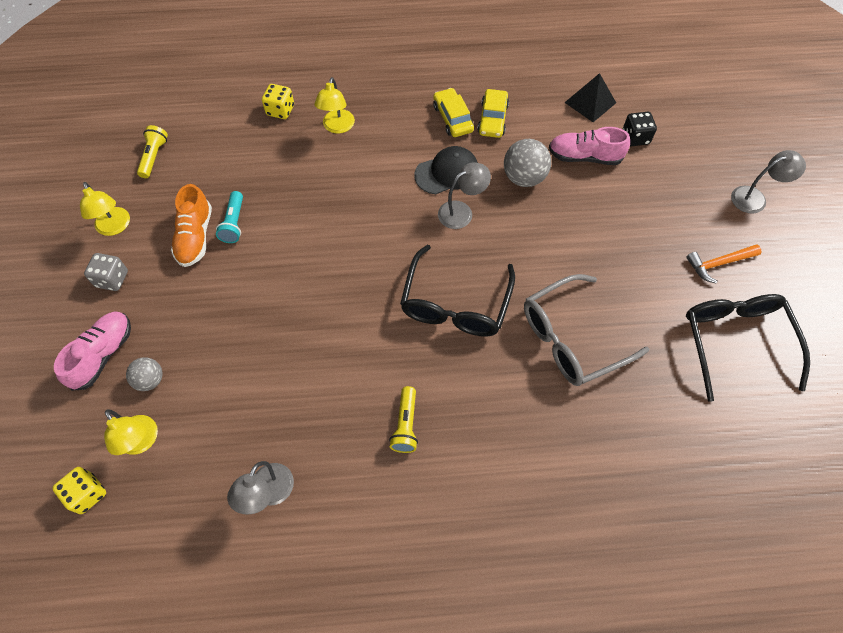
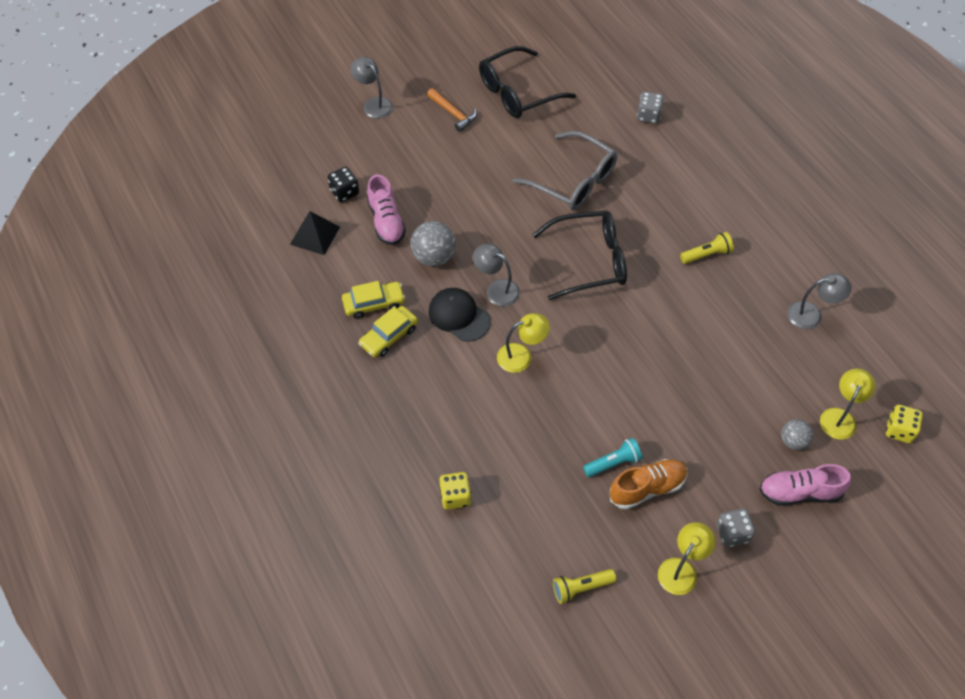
camera: 115 degrees left, 5 degrees down
yellow lamp [314,77,355,133] -> yellow lamp moved to [497,313,550,373]
none -> grey dice [637,92,664,124]

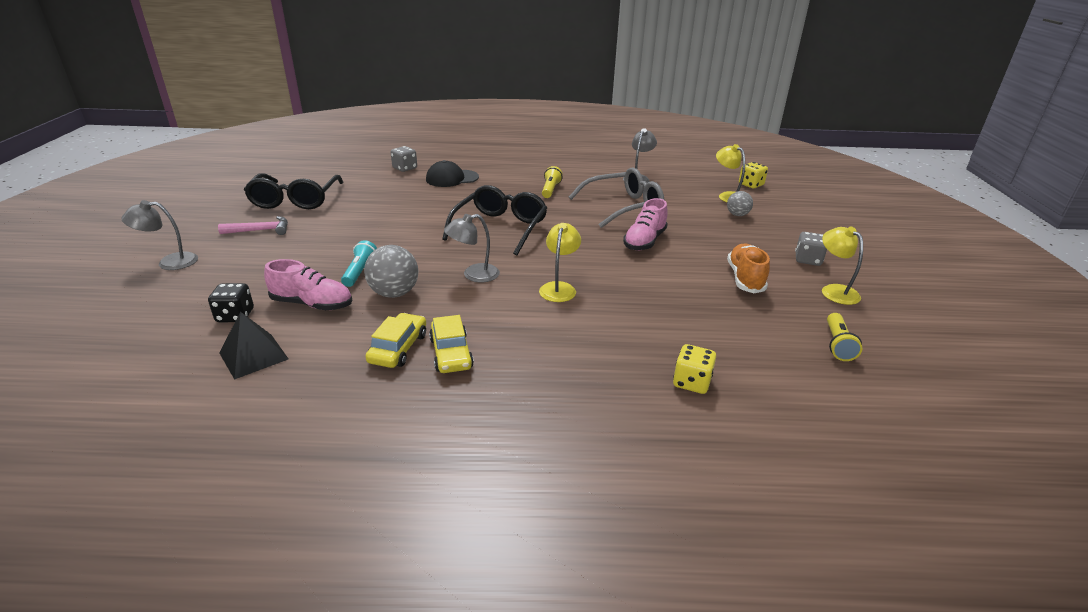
camera: 60 degrees left, 25 degrees down
orange hammer [427,88,477,132] -> pink hammer [218,216,288,235]
black cap [428,288,491,342] -> black cap moved to [426,160,479,187]
grey glasses [512,131,618,211] -> grey glasses moved to [569,167,664,228]
turquoise flashlight [583,438,643,477] -> turquoise flashlight moved to [341,240,377,287]
pink shoe [759,464,851,506] -> pink shoe moved to [623,198,668,251]

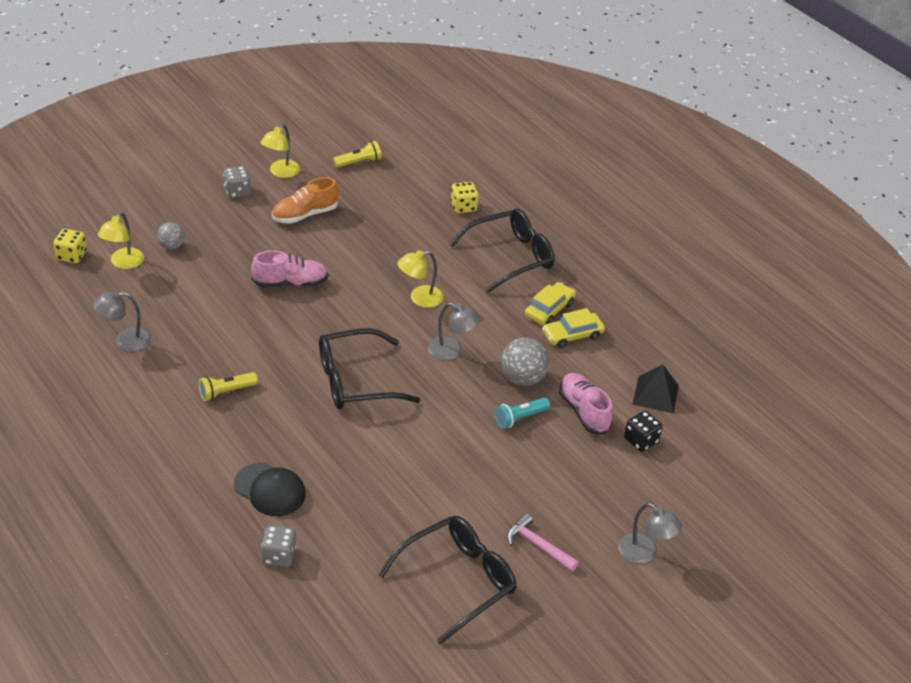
camera: 130 degrees left, 10 degrees up
grey glasses [569,167,664,228] -> none
none -> black glasses [449,208,554,293]

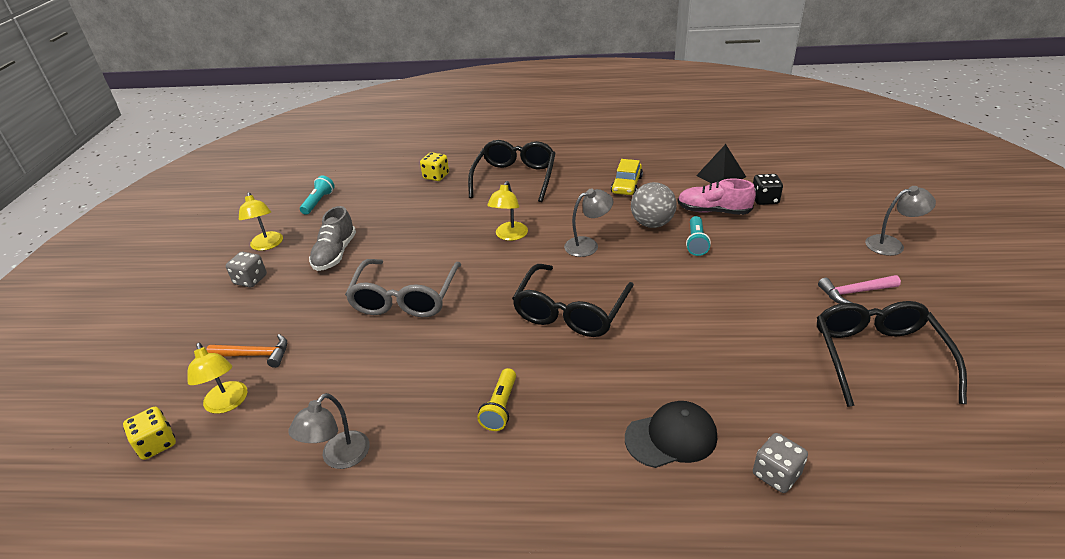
camera: 45 degrees left, 5 degrees down
grey ball [157,222,185,250] -> orange hammer [207,334,287,368]
pink shoe [251,251,328,287] -> grey glasses [345,259,461,317]
orange shoe [272,177,339,224] -> grey shoe [309,206,356,271]
yellow flashlight [333,141,382,168] -> turquoise flashlight [300,176,334,215]
yellow car [525,282,576,325] -> none

